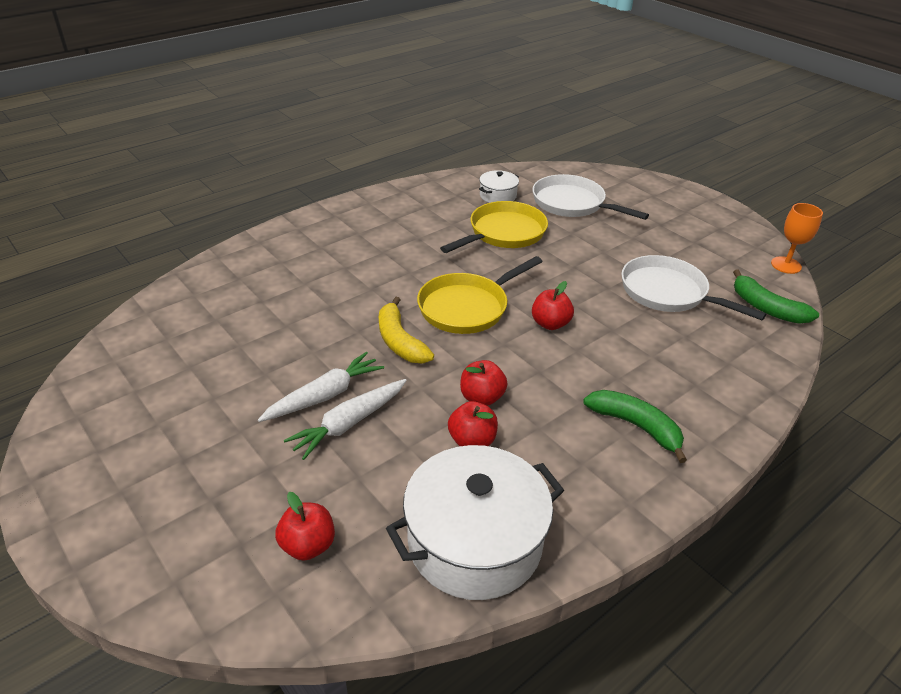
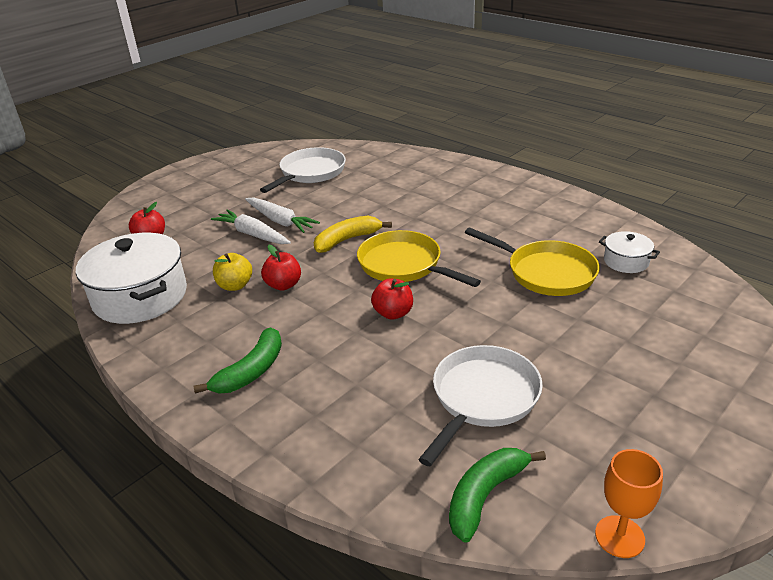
camera: 85 degrees right, 5 degrees down
red apple [448,401,498,446] -> yellow apple [213,253,252,291]
white pan [532,174,649,220] -> white pan moved to [260,147,346,193]

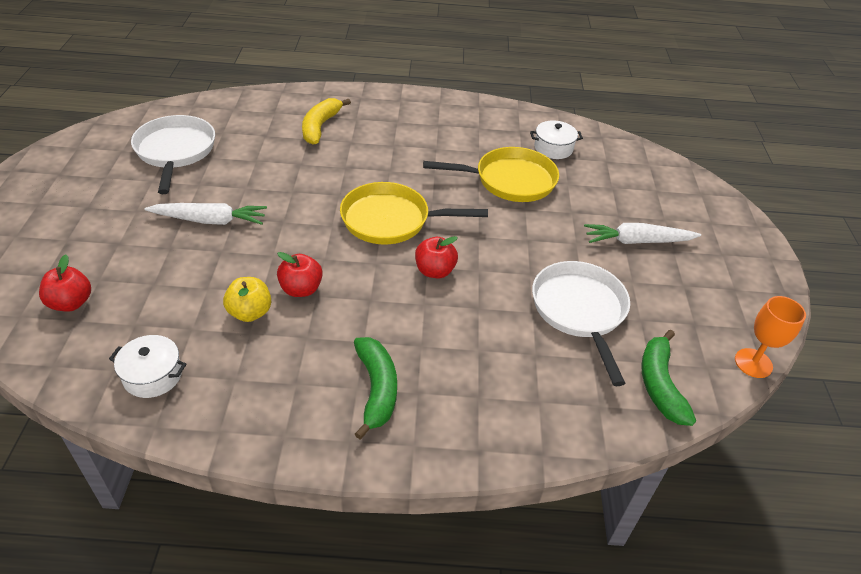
camera: 45 degrees left, 10 degrees up
white pot [76,233,187,324] -> white pot [109,335,187,398], size x0.48
white carrot [211,209,291,244] -> white carrot moved to [584,223,701,244]
yellow banana [314,216,392,253] -> yellow banana moved to [302,98,351,145]

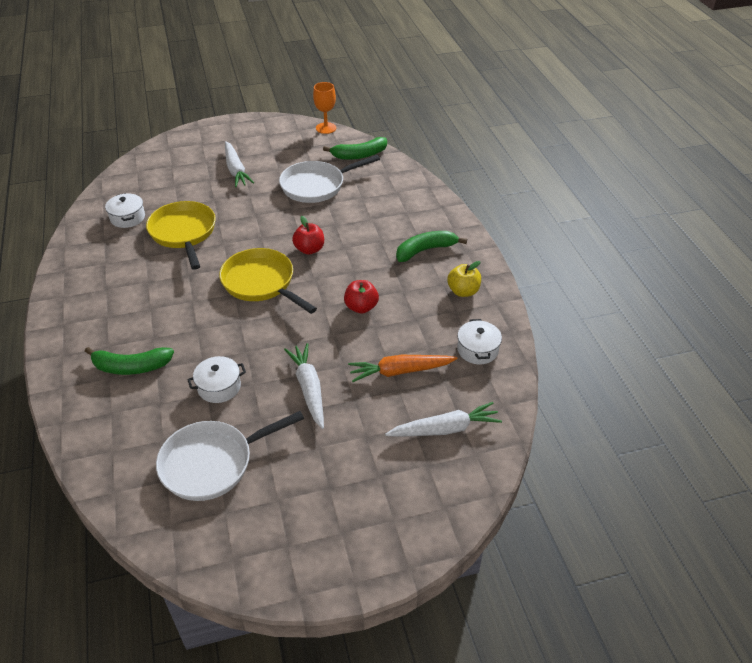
camera: 105 degrees left, 0 degrees up
red apple [39,255,91,312] -> white carrot [385,402,502,437]
yellow apple [223,277,271,322] -> yellow apple moved to [447,261,481,297]
yellow banana [302,98,351,145] -> green banana [85,347,174,375]
yellow pan [340,182,488,244] -> yellow pan turned 150 degrees clockwise [219,248,317,314]
none -> white pot [187,356,246,403]
none -> orange carrot [348,355,458,382]

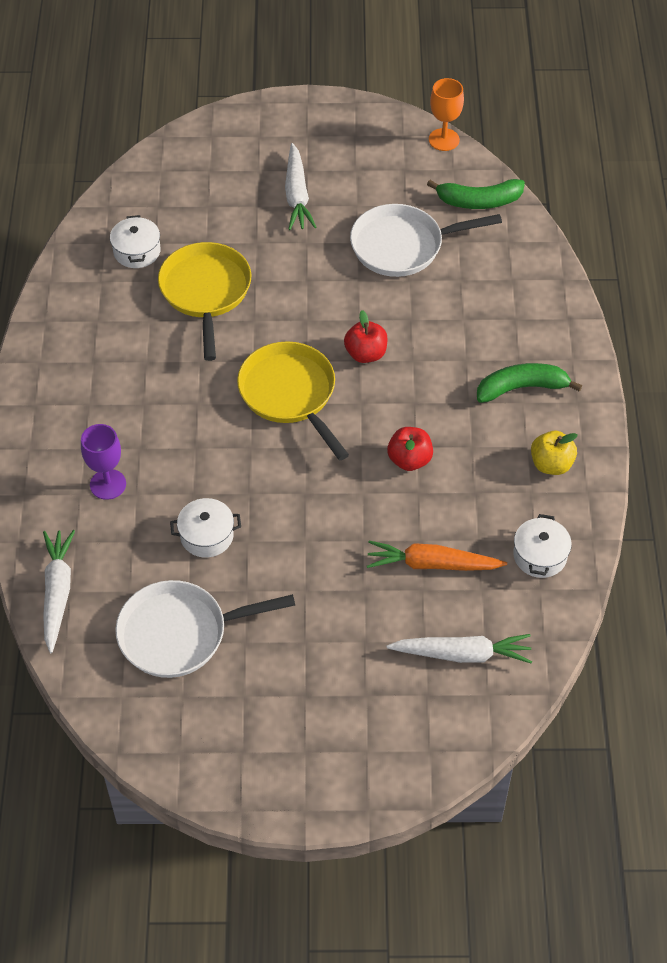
camera: 15 degrees right, 10 degrees up
green banana [85,347,174,375] -> purple goblet [81,424,126,500]
white carrot [284,343,324,429] -> white carrot moved to [43,530,75,653]

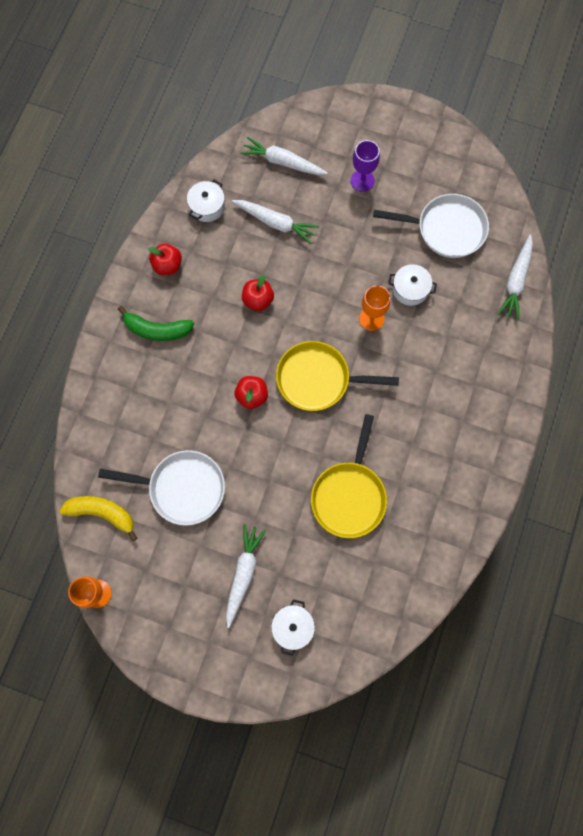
camera: 160 degrees left, 20 degrees up
purple goblet [81,424,126,500] -> purple goblet moved to [350,140,380,192]
white pot [110,215,161,268] -> white pot moved to [271,599,315,656]
yellow pan [237,341,349,461] -> yellow pan turned 105 degrees clockwise [276,341,399,411]
orange carrot [367,541,507,571] -> white carrot [232,200,319,244]
green banana [427,179,525,209] -> yellow banana [60,496,137,541]
yellow apple [531,431,578,475] -> red apple [148,243,182,275]
none -> orange goblet [359,285,390,331]

